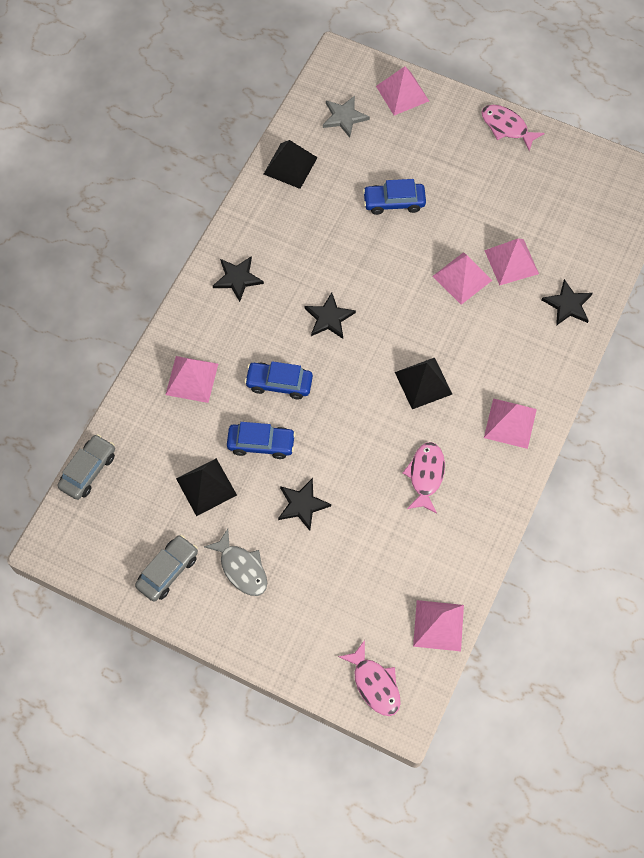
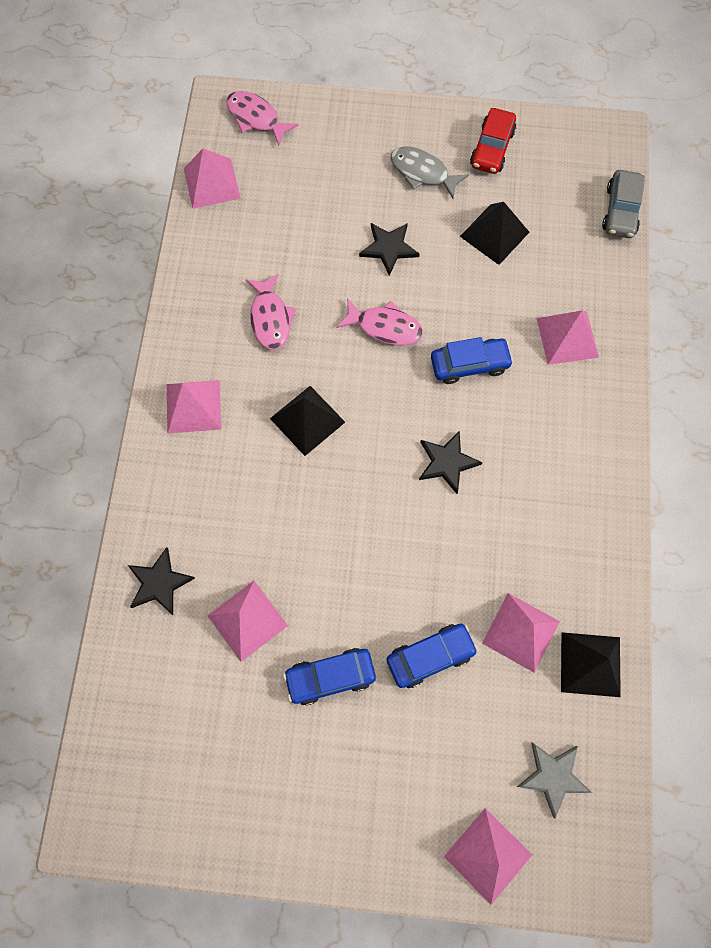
camera: 160 degrees right, 5 degrees up
grey car [135,535,198,602] -> red car [470,108,516,174]
black star [213,257,264,302] -> none
blue car [227,422,296,459] -> blue car moved to [283,648,376,705]
pink pyramid [433,252,492,305] -> pink pyramid moved to [482,593,560,673]
pink fish [482,105,545,151] -> pink fish moved to [337,298,423,345]

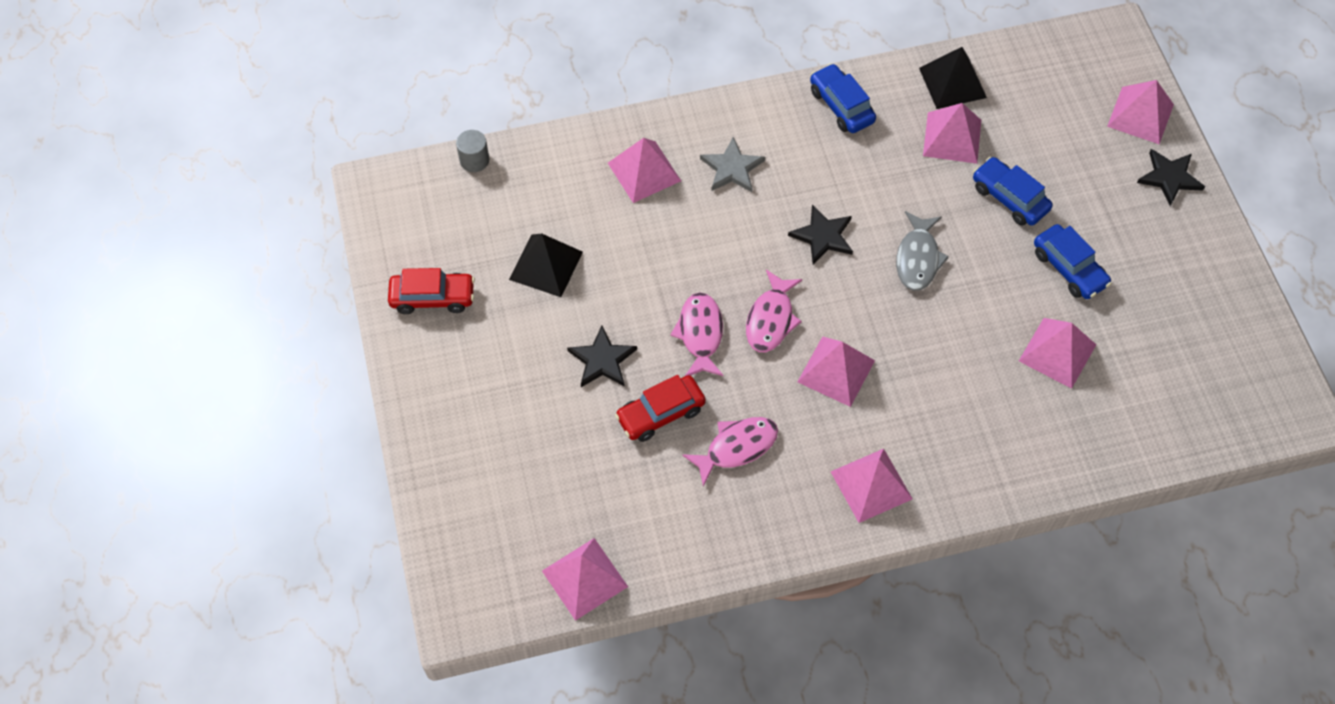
camera: 110 degrees left, 10 degrees down
black star [128,547,195,615] -> black star moved to [1137,149,1205,206]
pink fish [226,91,299,146] -> pink fish moved to [746,270,802,352]
black pyramid [270,386,345,456] -> pink pyramid [798,336,875,407]
grey fish [391,147,469,199] -> grey fish moved to [896,211,949,291]
blue car [431,337,514,384] -> blue car moved to [810,64,876,133]
grey star [517,743,592,819] -> grey star moved to [700,137,765,192]
grey car [602,170,645,238] -> grey cylinder [456,130,489,172]
none -> red car [615,375,706,442]

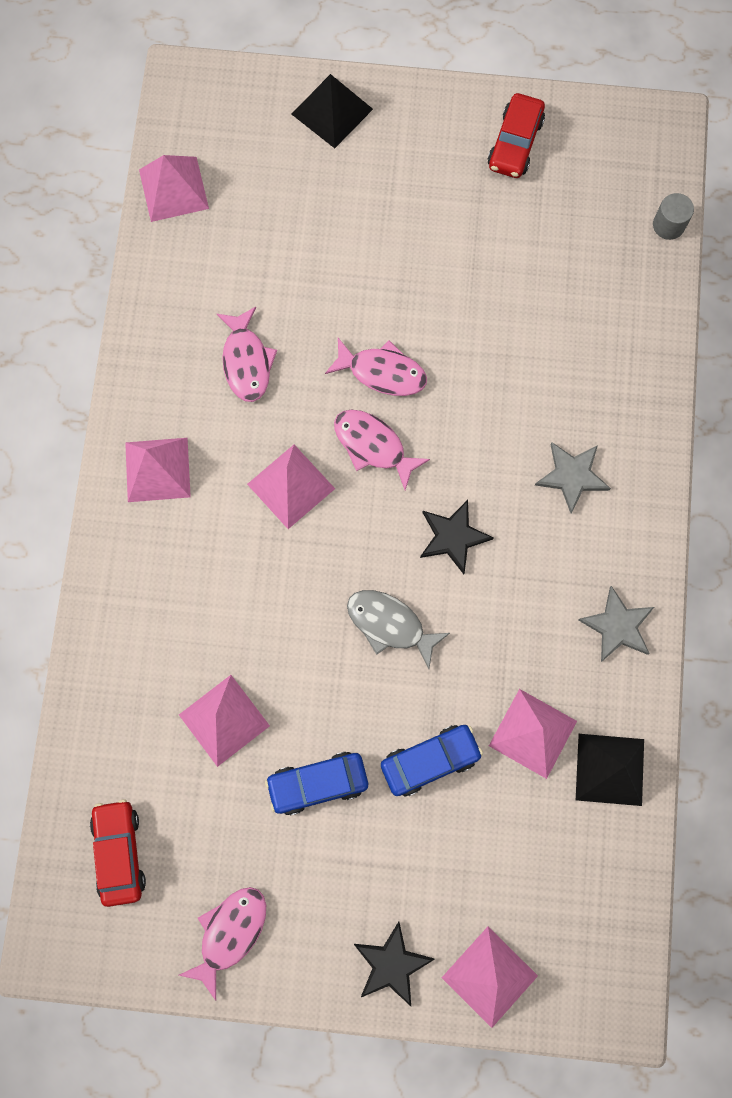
camera: 110 degrees right, 15 degrees up
black pyramid [509,234,583,297] -> black pyramid moved to [292,74,373,148]
black star [567,326,637,387] -> none
pink pyramid [608,138,681,203] -> none
red car [615,375,706,442] -> red car moved to [90,799,146,907]
blue car [810,64,876,133] -> grey star [578,586,654,662]
none -> pink fish [179,887,266,1001]

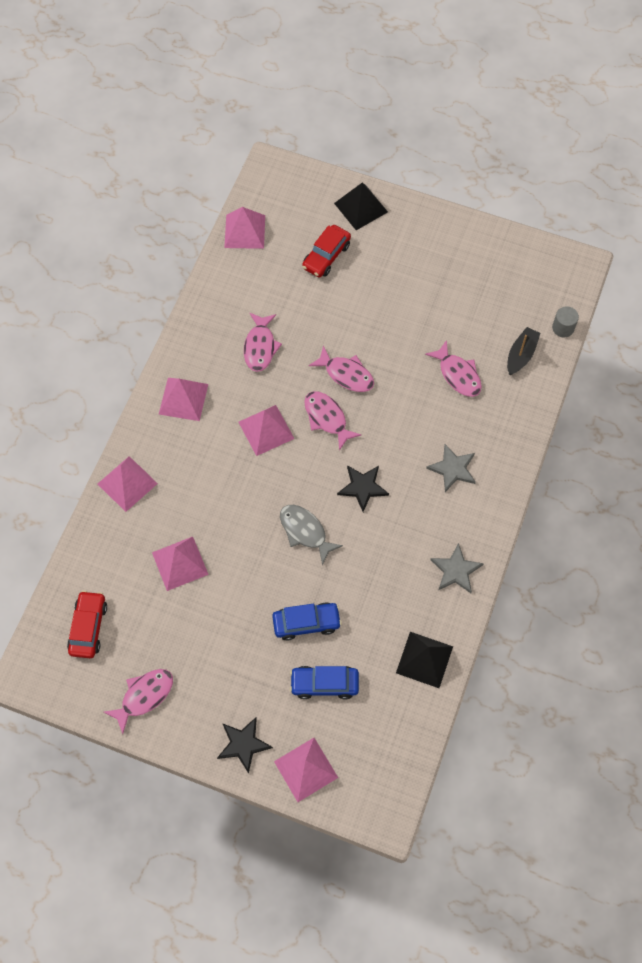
camera: 15 degrees right, 10 degrees down
blue car [265,752,368,815] -> blue car moved to [290,666,359,699]
red car [488,93,545,178] -> red car moved to [302,225,351,277]
pink pyramid [489,689,577,779] -> pink pyramid moved to [98,456,158,512]
none -> pink fish [425,340,482,397]
none -> black boat [507,327,540,375]

